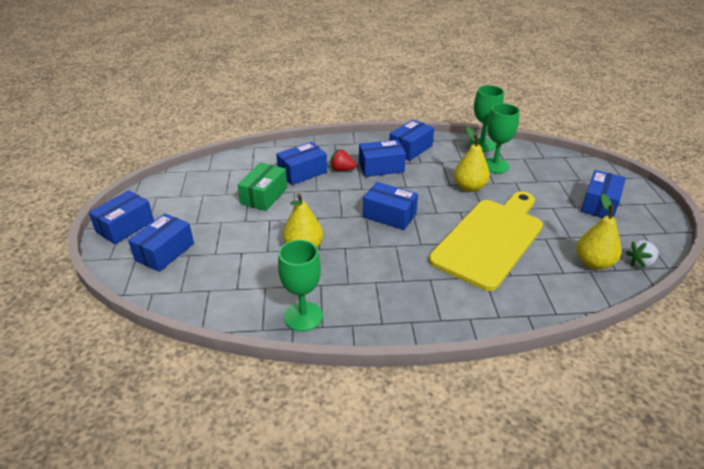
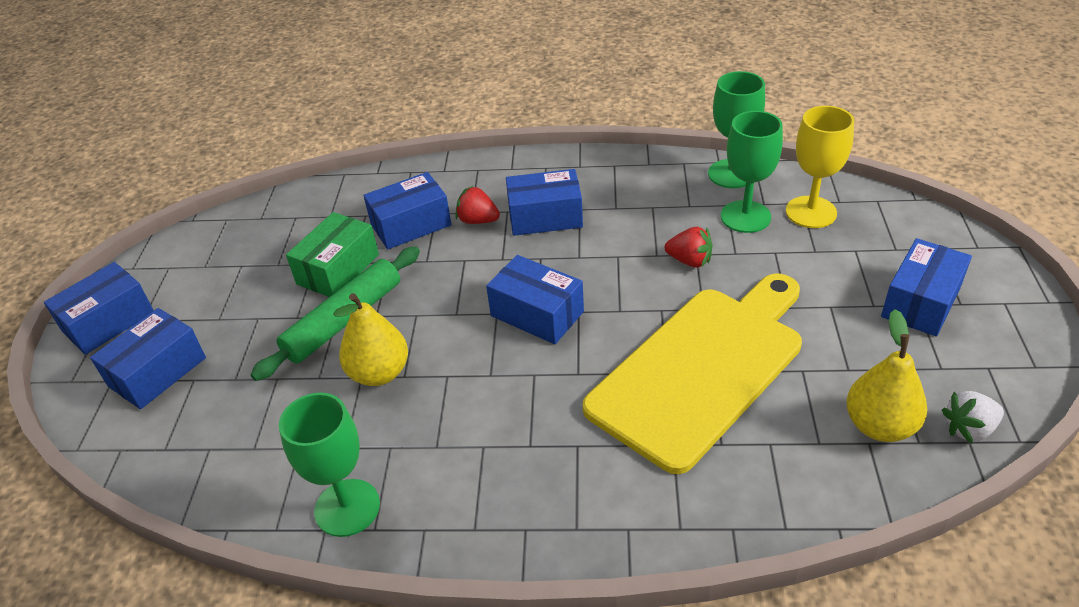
camera: 10 degrees right, 5 degrees up
blue box [389,120,434,161] -> none
yellow pear [454,127,490,192] -> red strawberry [665,227,713,268]
none -> green rolling pin [250,246,420,381]
none -> yellow goblet [786,106,854,228]

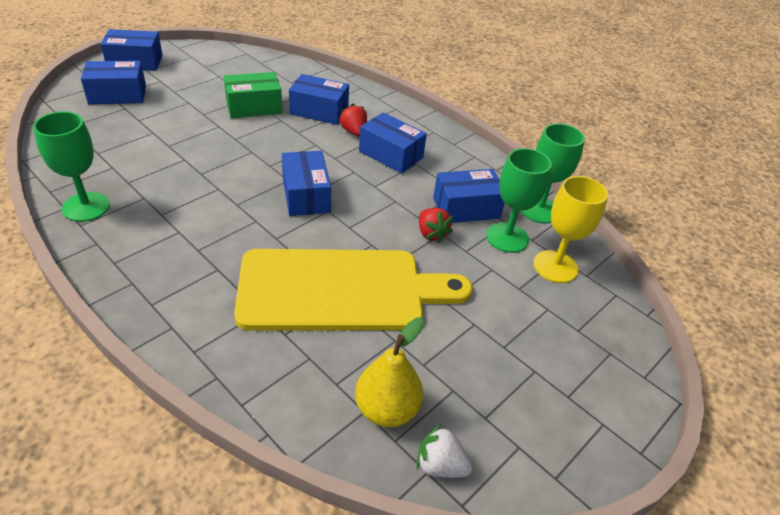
camera: 35 degrees right, 0 degrees up
green rolling pin [250,246,420,381] -> none
yellow pear [333,293,408,386] -> none
blue box [881,238,972,337] -> blue box moved to [433,169,505,223]

